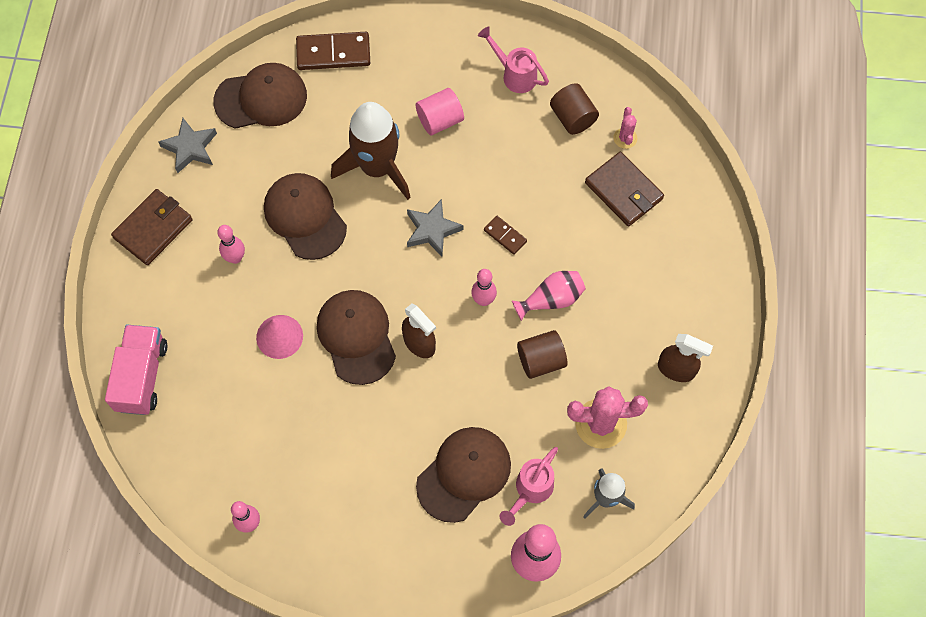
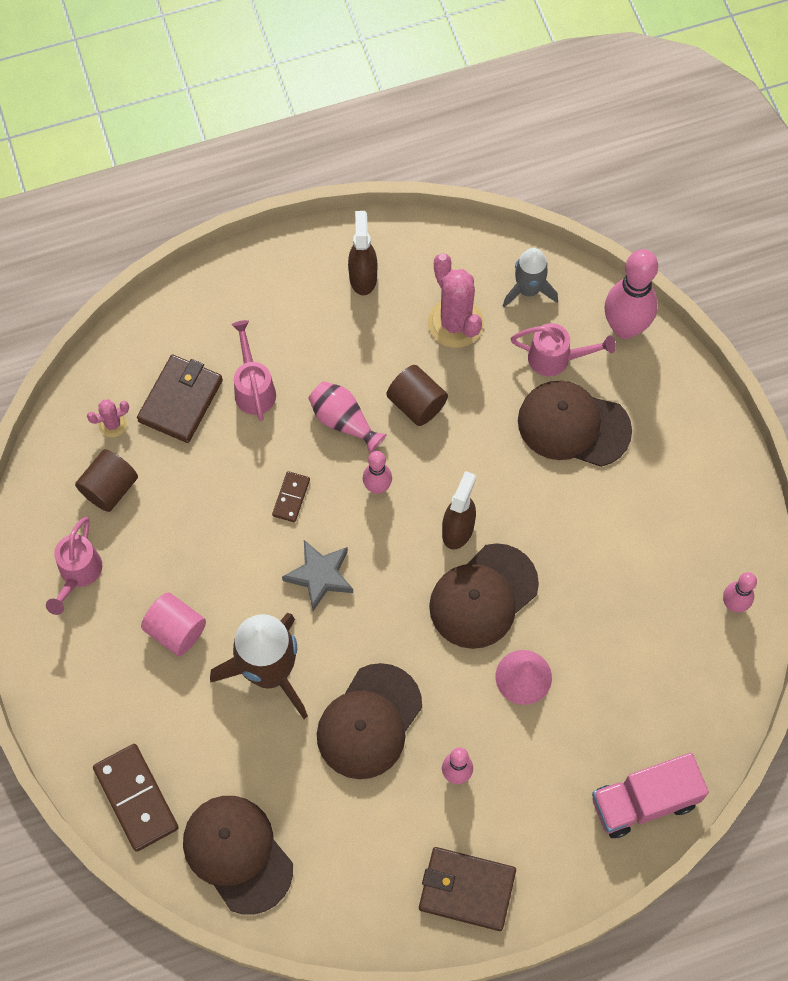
camera: 115 degrees left, 0 degrees up
grey star [158,118,217,173] -> none
none -> pink watering can [231,320,276,421]

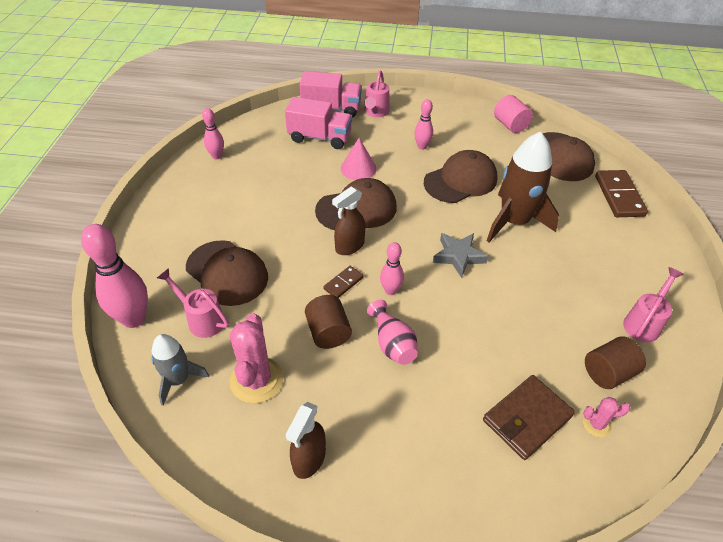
camera: 155 degrees left, 20 degrees down
pink cylinder [141,592,206,656] -> pink cylinder moved to [494,95,533,133]
pink watering can [231,320,276,421] -> pink watering can moved to [364,70,390,117]
brown domino [272,471,310,522] -> brown domino moved to [323,266,364,298]
brown wallet [419,847,516,931] -> none
none -> pink truck [285,97,352,149]

